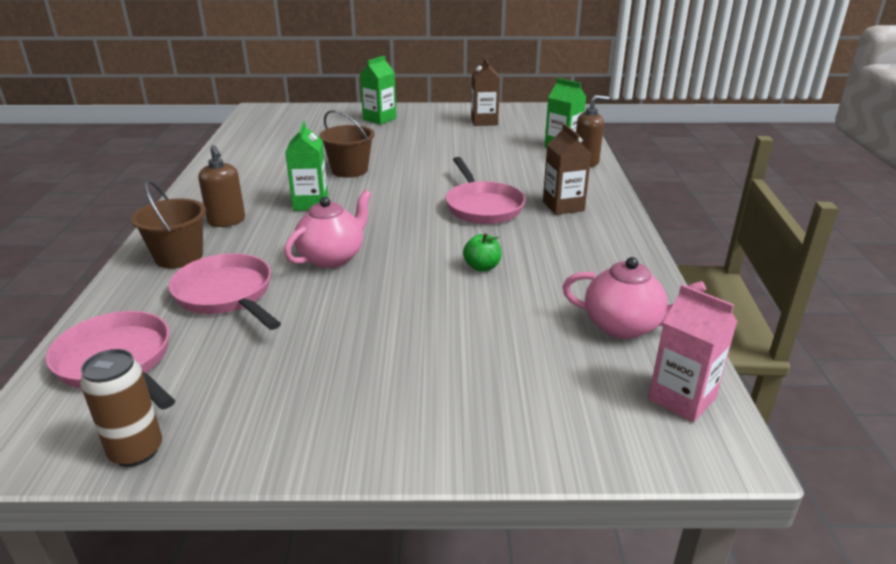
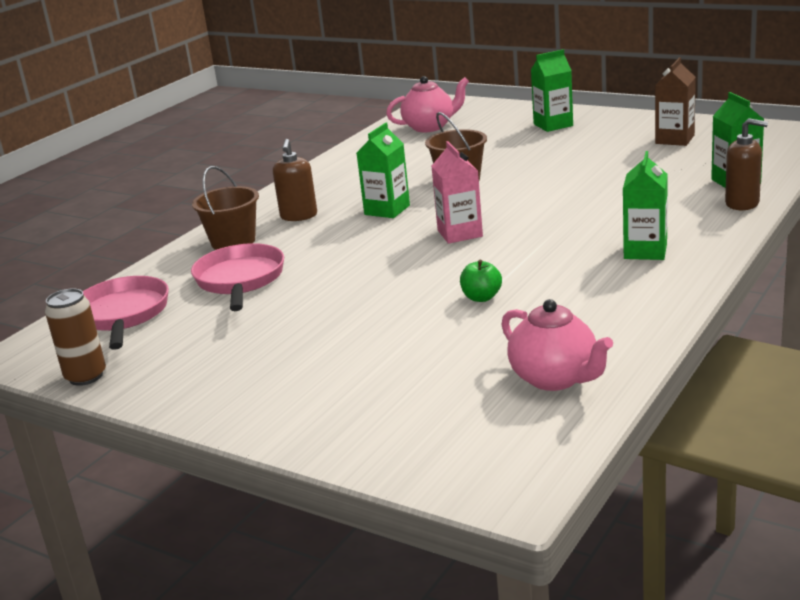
camera: 35 degrees right, 5 degrees down
pink teapot [284,190,372,268] -> pink teapot moved to [386,76,469,132]
pink pan [445,157,525,224] -> none
brown carton [543,124,591,215] -> green carton [623,151,668,260]
pink carton [648,284,737,422] -> pink carton moved to [432,141,483,244]

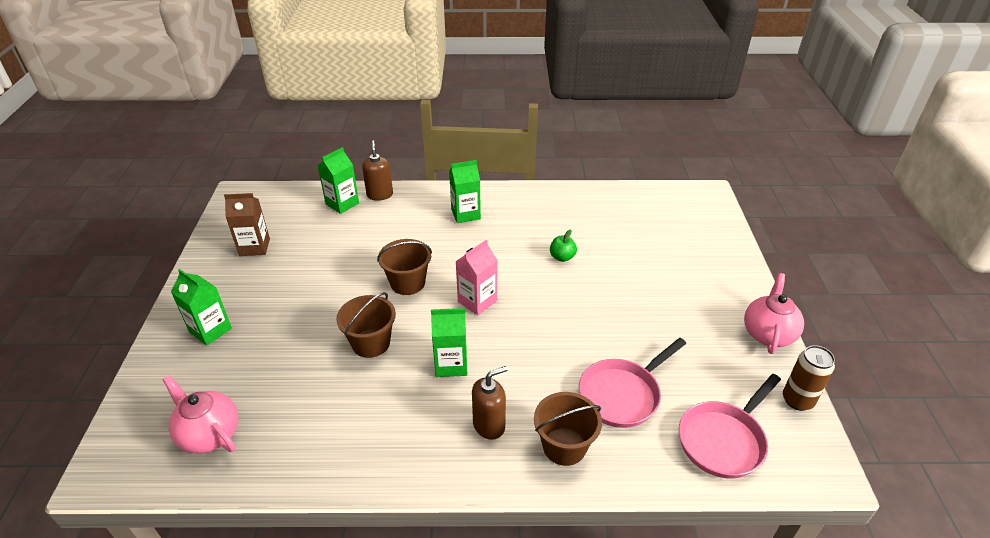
camera: 125 degrees left, 15 degrees up
pink teapot [501,299,613,391] -> pink teapot moved to [744,273,804,354]
none -> brown bucket [377,239,432,295]

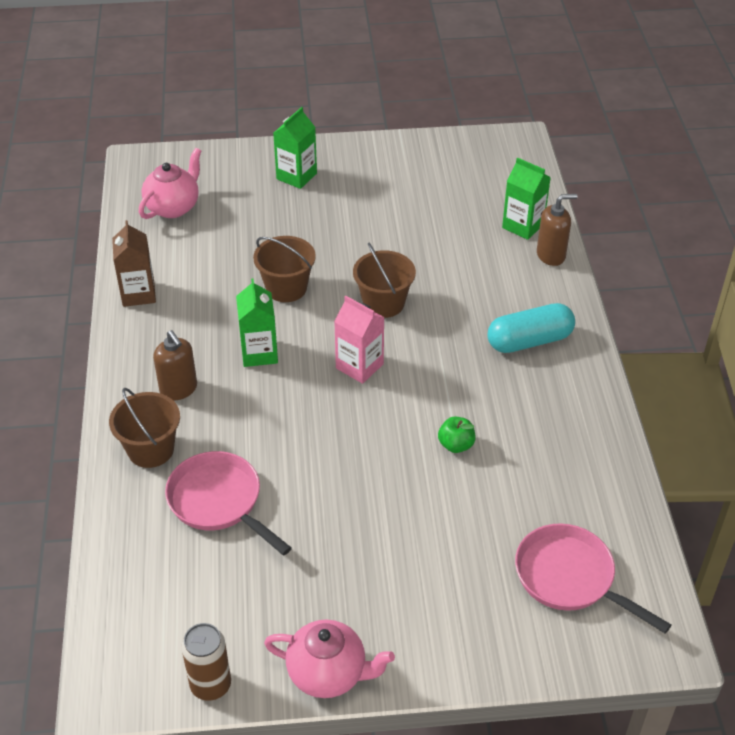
camera: 85 degrees right, 5 degrees up
brown carton [224,193,270,256] -> brown carton moved to [112,220,156,307]
green carton [449,160,481,223] -> turquoise capsule [487,303,575,353]
pink pan [679,374,781,479] -> pink pan moved to [515,523,671,634]

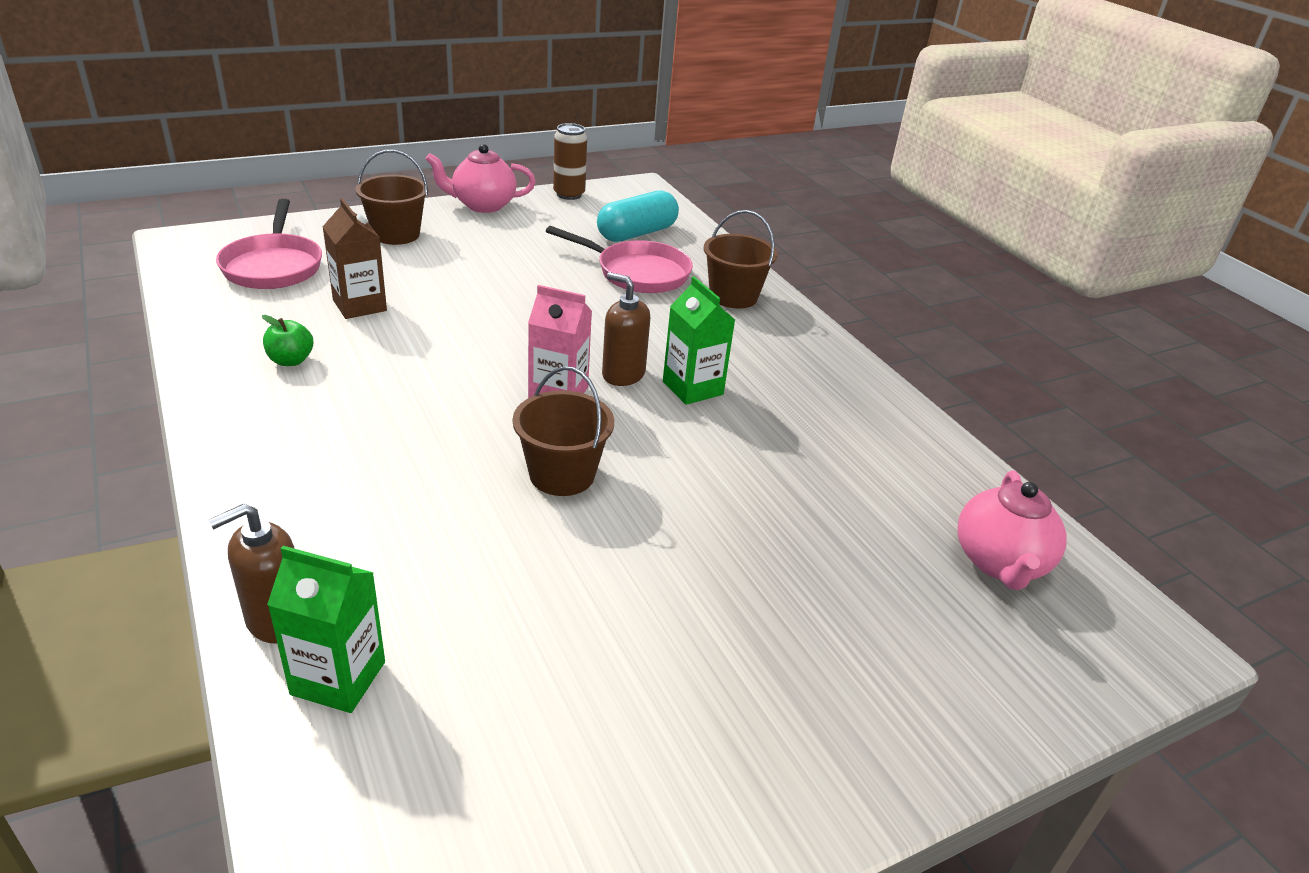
camera: 155 degrees right, 10 degrees down
brown carton [112,220,156,307] -> brown carton moved to [323,198,387,319]
brown soap dispenser [153,330,197,401] -> brown soap dispenser moved to [602,272,650,386]
brown bucket [253,236,316,302] -> brown bucket moved to [355,150,428,245]
green carton [273,107,317,189] -> none
green apple [438,417,476,453] -> green apple moved to [262,315,313,366]
turquoise capsule [487,303,575,353] -> turquoise capsule moved to [597,191,679,242]
pink pan [515,523,671,634] -> pink pan turned 60 degrees clockwise [216,199,322,289]

